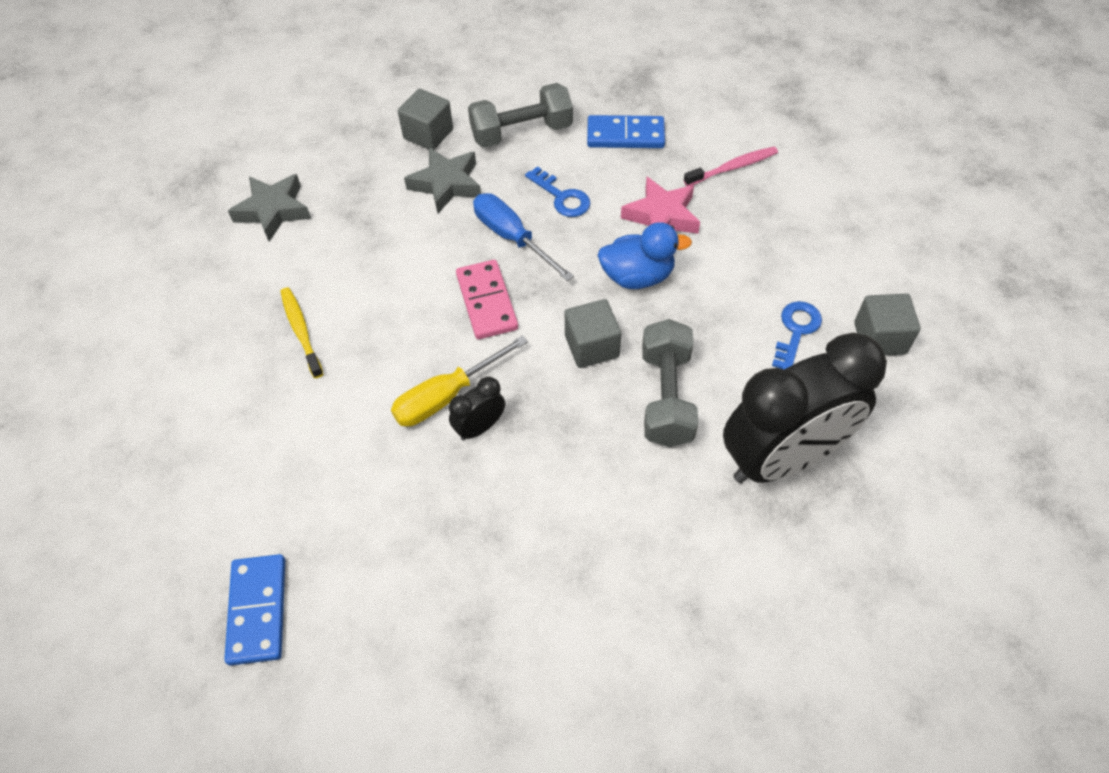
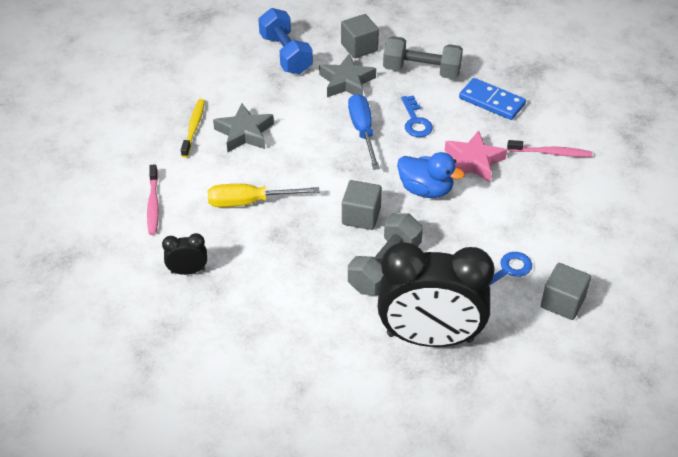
camera: 30 degrees right, 10 degrees down
blue domino [224,554,285,666] -> none
grey star [228,174,311,242] -> grey star moved to [213,103,274,152]
black clock [449,377,505,441] -> black clock moved to [162,233,207,275]
pink domino [456,260,518,339] -> none
none -> pink toothbrush [147,164,159,235]
none -> blue dumbbell [258,8,313,74]

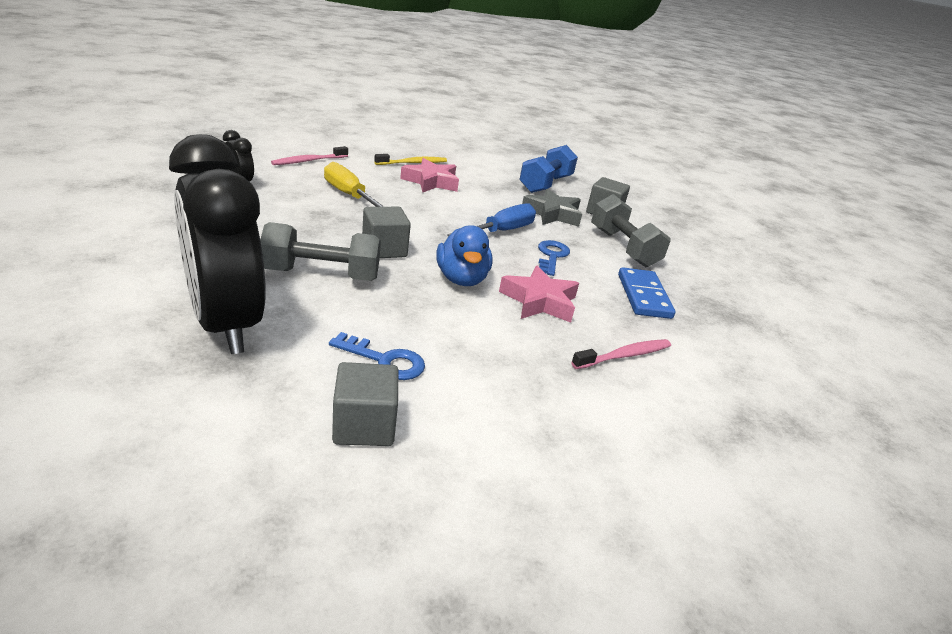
camera: 50 degrees right, 15 degrees down
grey star [213,103,274,152] -> pink star [400,158,459,192]
blue key [401,95,433,137] -> blue key turned 150 degrees clockwise [538,240,570,276]
pink toothbrush [507,140,593,157] -> pink toothbrush turned 90 degrees counterclockwise [571,339,671,369]

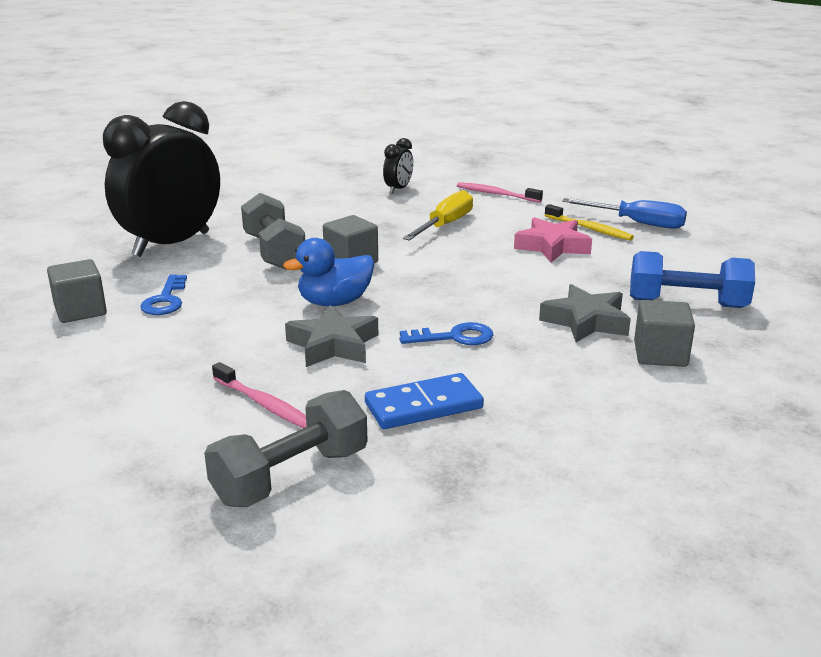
camera: 75 degrees right, 5 degrees down
blue screwdriver [447,204,536,236] -> blue screwdriver moved to [562,198,687,229]
pink star [499,266,579,323] -> grey star [285,305,378,367]
grey dumbbell [591,194,671,267] -> grey dumbbell moved to [204,390,367,507]

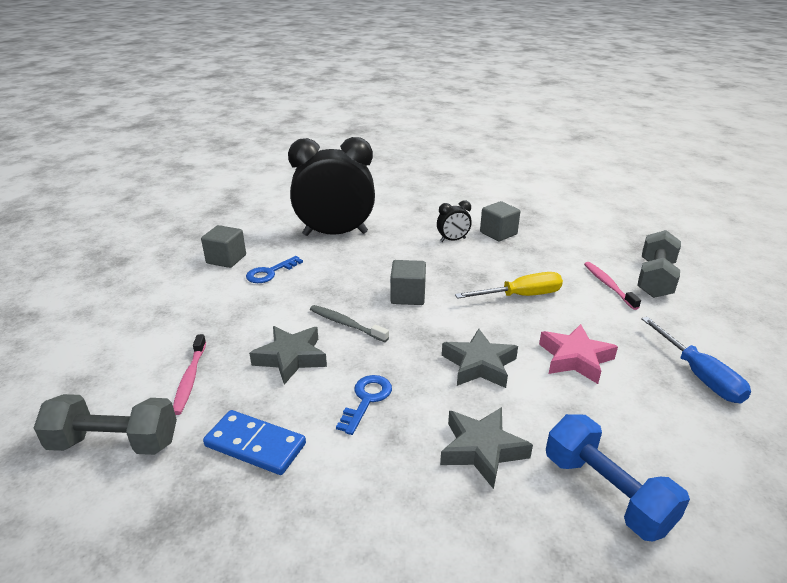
camera: 45 degrees right, 5 degrees up
grey dumbbell [241,193,305,270] -> grey dumbbell moved to [637,230,681,298]
blue duck [283,238,374,306] -> grey toothbrush [310,305,389,342]
black clock [383,138,413,194] -> black clock moved to [437,200,472,242]
blue key [399,322,493,345] -> blue key turned 105 degrees counterclockwise [336,375,392,435]
yellow toothbrush [545,204,634,241] -> none
grey cube [634,300,695,367] -> grey cube moved to [480,201,520,241]
none -> grey star [442,329,518,388]

